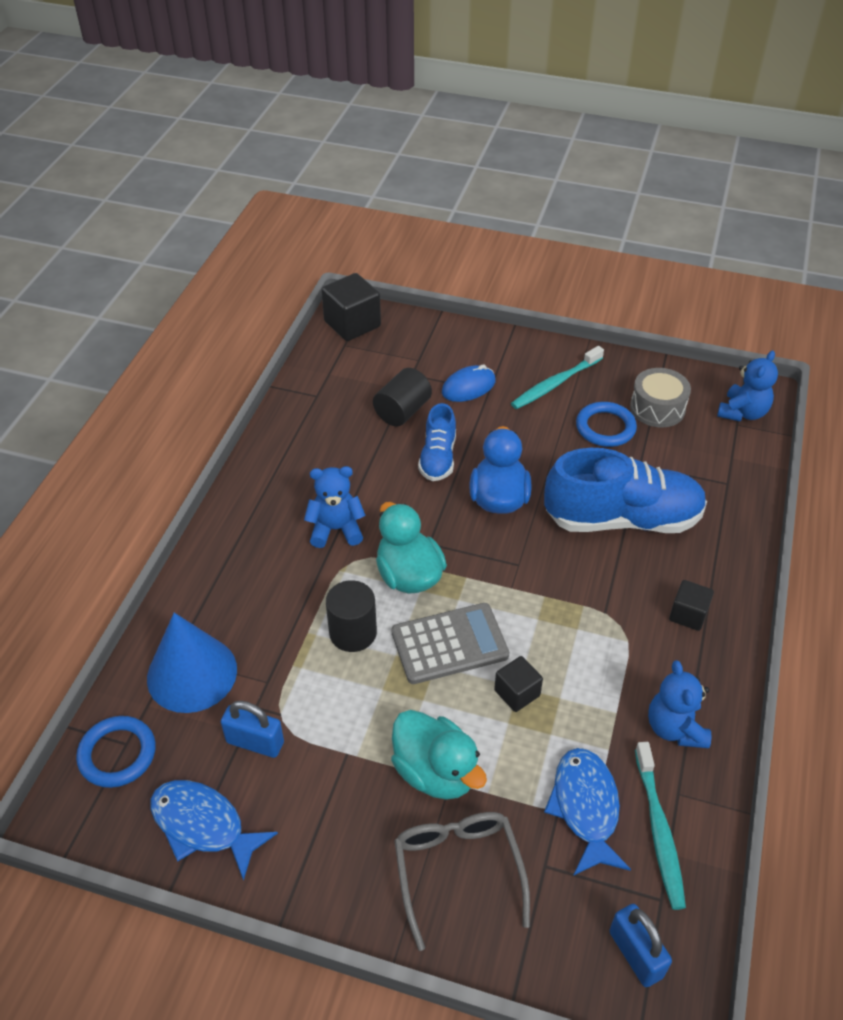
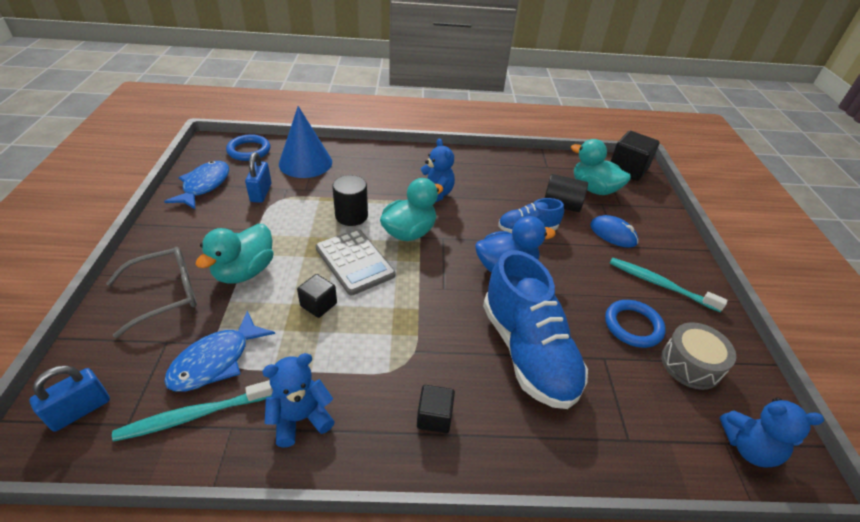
camera: 70 degrees right, 5 degrees down
blue fish [544,748,631,876] -> blue fish turned 150 degrees clockwise [164,311,275,391]
none -> turquoise duck [571,139,631,195]

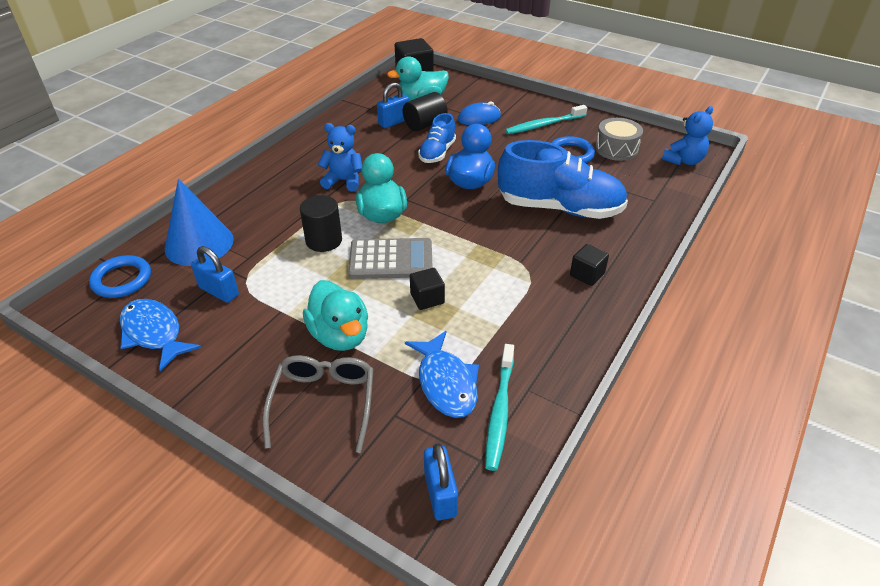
camera: 55 degrees left, 0 degrees up
blue teddy bear [262,353,335,448] -> none
none -> blue padlock [377,83,409,128]

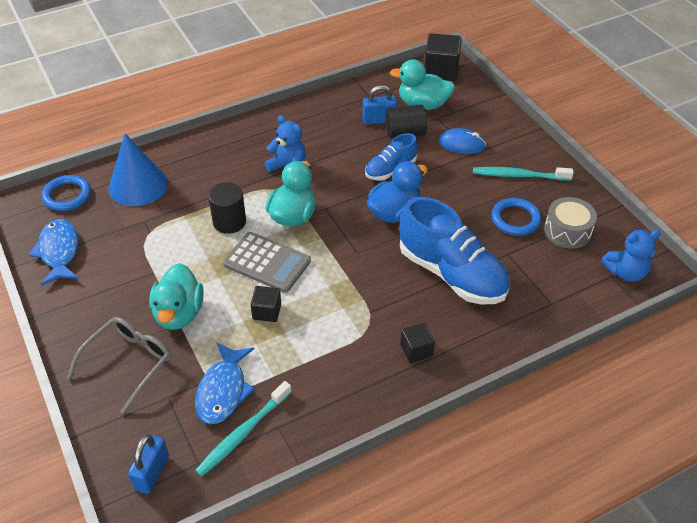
camera: 30 degrees right, 5 degrees up
blue padlock [191,246,239,303] -> none

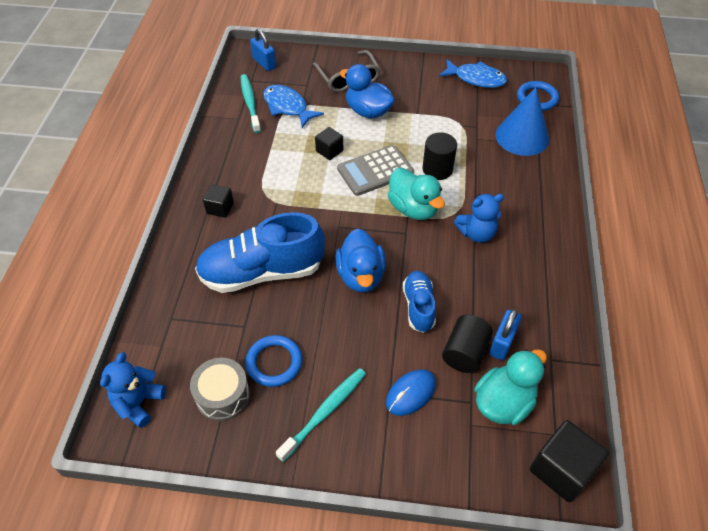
camera: 125 degrees right, 5 degrees up
turquoise duck [149,263,204,330] -> blue duck [340,64,395,118]

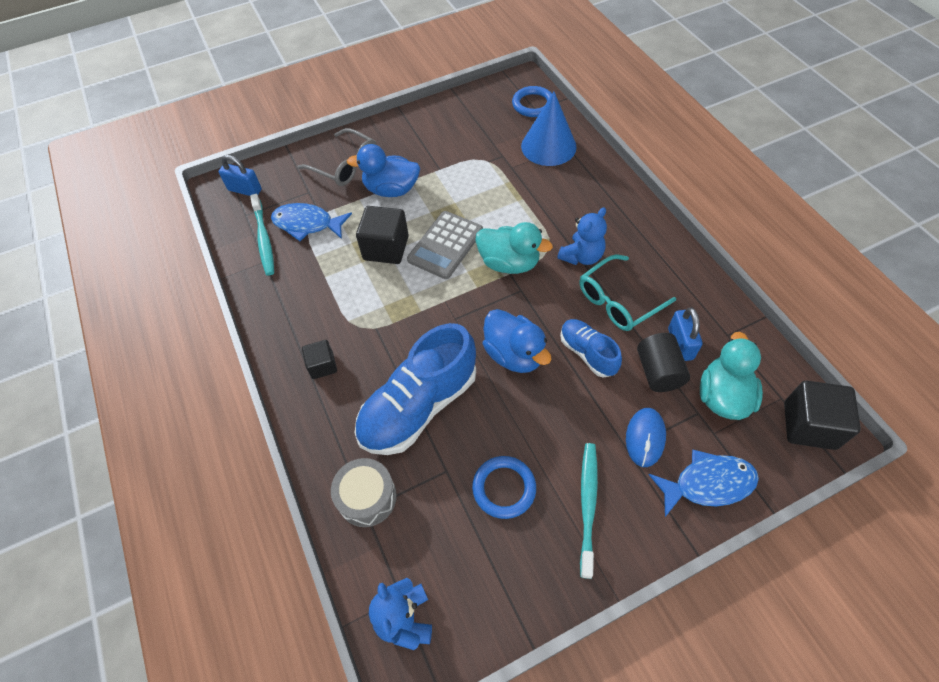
camera: 30 degrees left, 5 degrees up
grey drum [190,358,250,421] -> grey drum moved to [331,458,397,527]
turquoise toothbrush [240,74,261,133] -> turquoise toothbrush turned 150 degrees counterclockwise [250,194,274,276]
black cube [315,127,343,160] -> black cube [356,206,409,264], size x1.70
black cylinder [423,132,457,180] -> none
blue fish [439,59,507,88] -> blue fish moved to [648,450,759,517]
none -> turquoise glasses [580,254,676,331]

